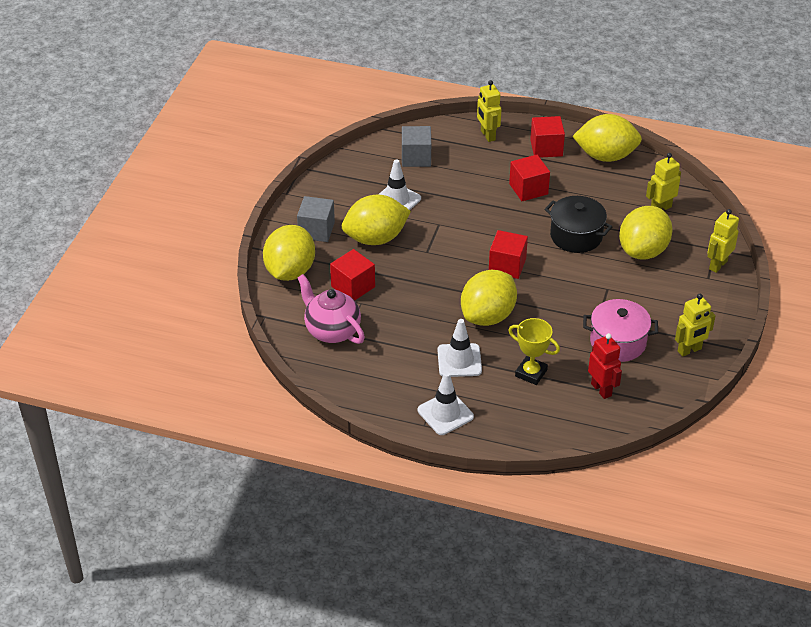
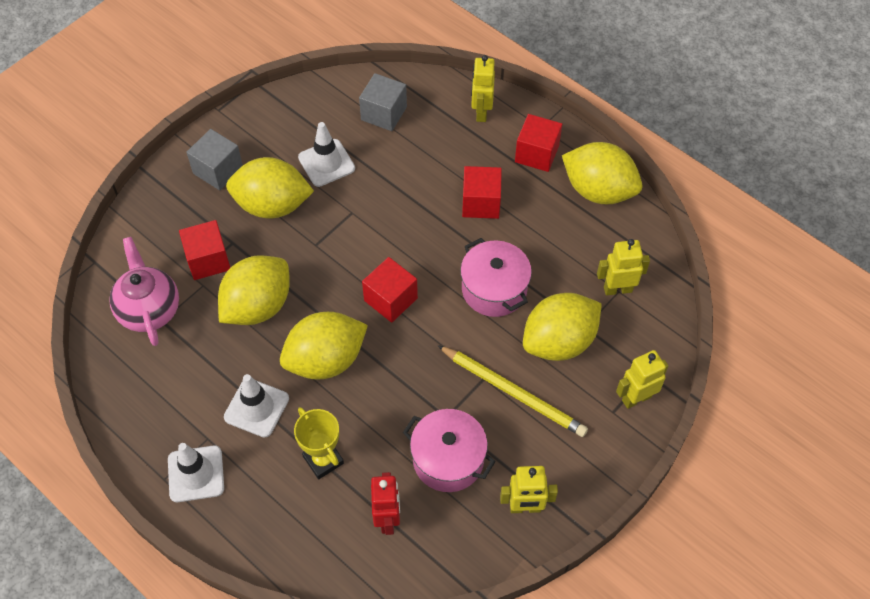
camera: 25 degrees right, 15 degrees up
yellow lemon [263,225,315,281] -> yellow lemon moved to [218,255,290,325]
black pot [544,196,612,253] -> pink pot [460,238,532,317]
none -> yellow pencil [437,345,588,437]

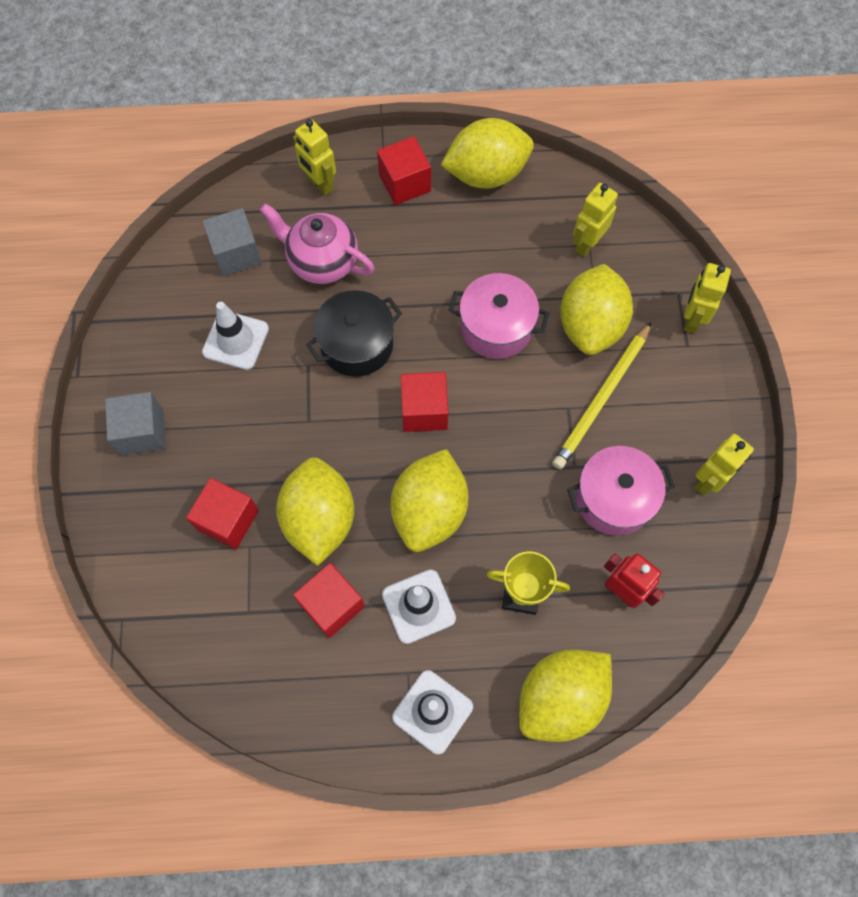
camera: 45 degrees left, 10 degrees up
pink teapot [109,237,179,346] -> pink teapot moved to [260,203,375,284]
yellow lemon [226,157,314,218] -> yellow lemon moved to [519,649,612,742]
yellow pencil [437,345,588,437] -> yellow pencil turned 135 degrees clockwise [552,322,652,469]
red cube [462,166,502,219] -> red cube moved to [293,563,365,638]
none -> black pot [306,290,402,377]

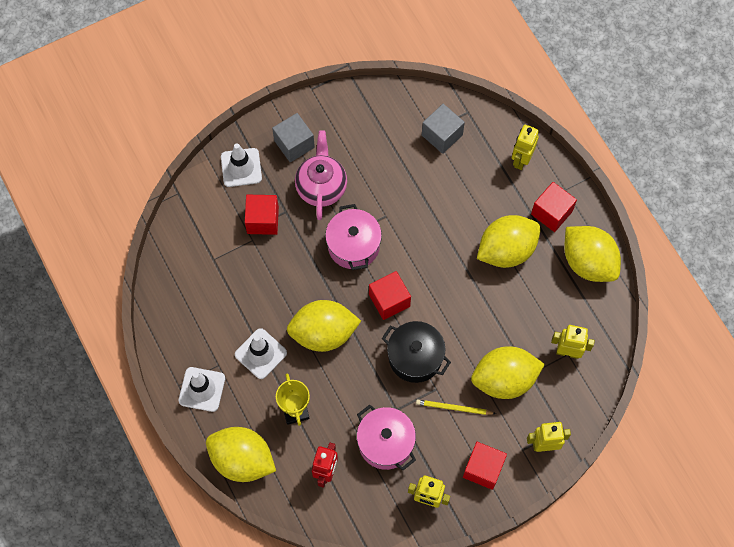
camera: 65 degrees right, 0 degrees up
white traffic cone [202,302,269,370] -> white traffic cone moved to [221,143,262,187]
pink teapot [260,203,375,284] -> pink teapot moved to [295,130,347,220]
yellow lemon [276,458,354,566] -> yellow lemon moved to [477,215,541,268]
red cube [293,563,365,638] -> red cube moved to [463,442,507,490]
black pot [306,290,402,377] -> black pot moved to [382,321,451,383]
pink pot [449,273,549,359] -> pink pot moved to [325,204,382,270]
yellow pencil [552,322,652,469] -> yellow pencil [416,399,496,415], size x0.59

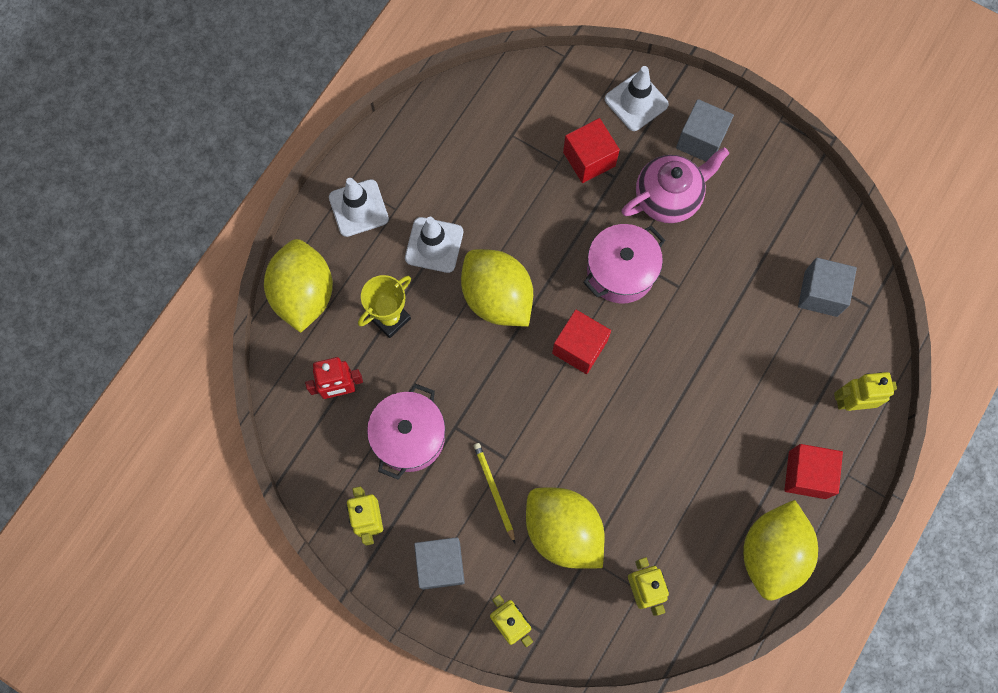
camera: 60 degrees right, 5 degrees up
black pot [382,321,451,383] -> none
red cube [463,442,507,490] -> grey cube [414,537,465,590]
yellow lemon [477,215,541,268] -> none

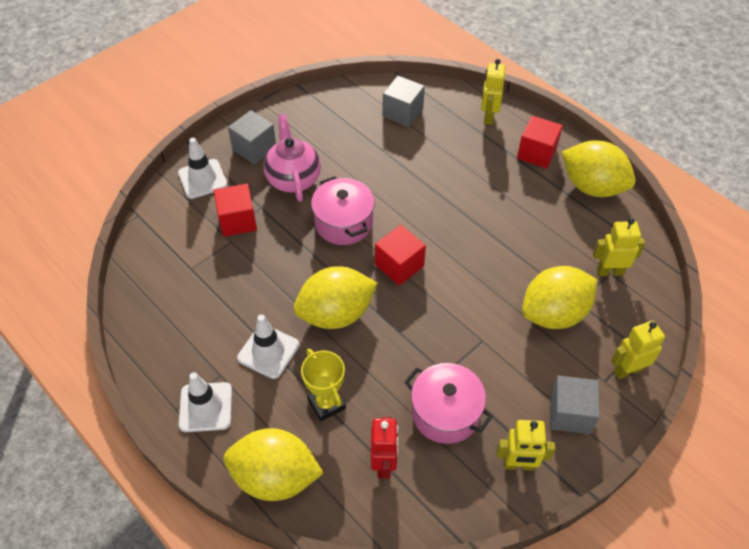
camera: 75 degrees left, 20 degrees down
yellow pencil [474,443,515,543] -> none

